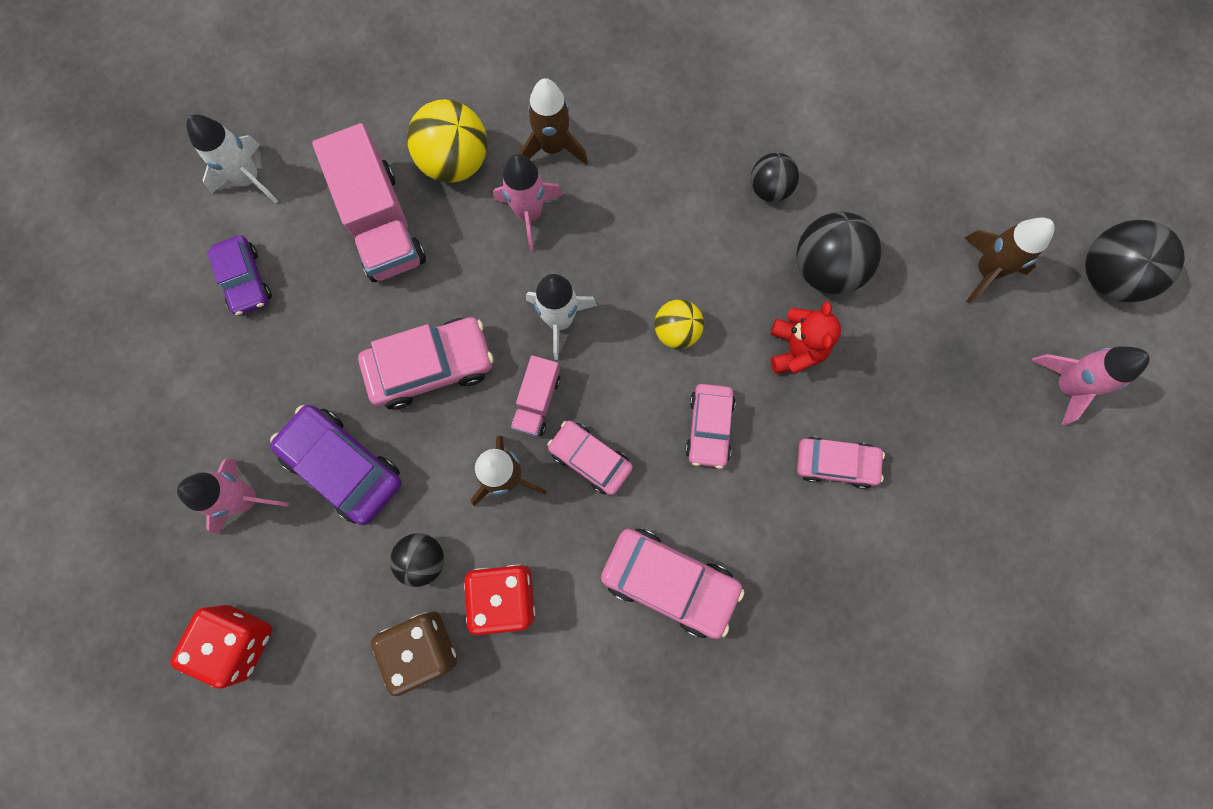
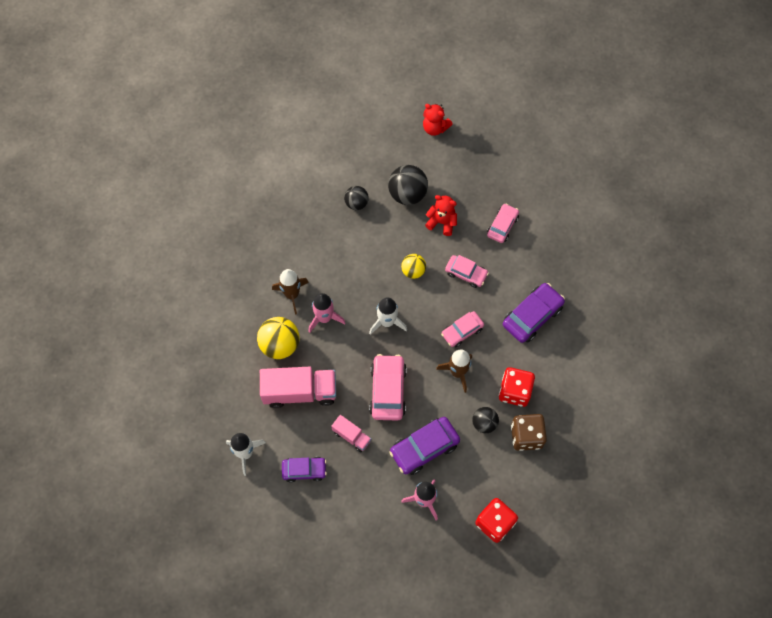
camera: 70 degrees left, 10 degrees down
pink truck [511,355,560,437] -> pink truck moved to [331,415,371,452]
pink car [601,529,744,639] -> purple car [503,283,565,343]
brown rocket [965,218,1055,303] -> red teddy bear [423,104,453,136]
pink rocket [1031,346,1150,426] -> none
black ball [1085,220,1185,303] -> none

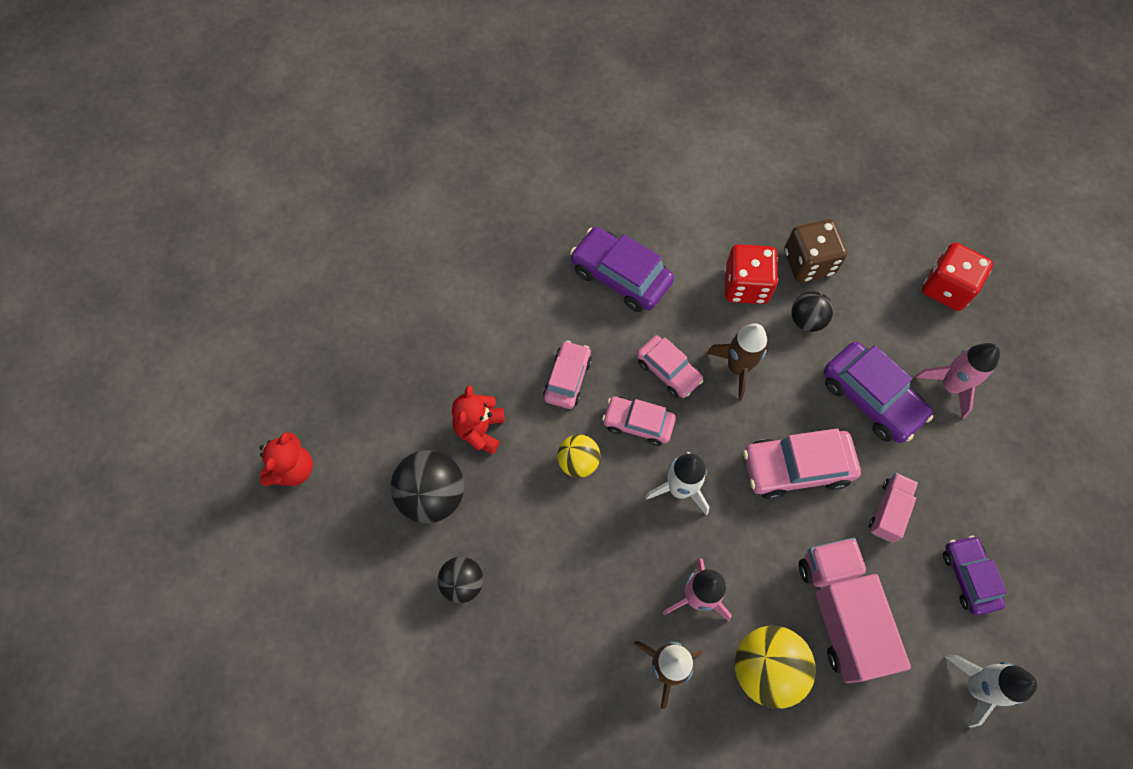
camera: 100 degrees left, 0 degrees up
pink car [487,203,519,243] -> pink car moved to [602,396,676,446]

